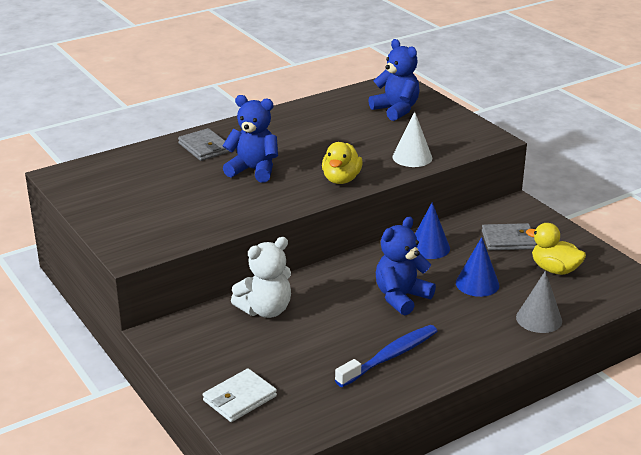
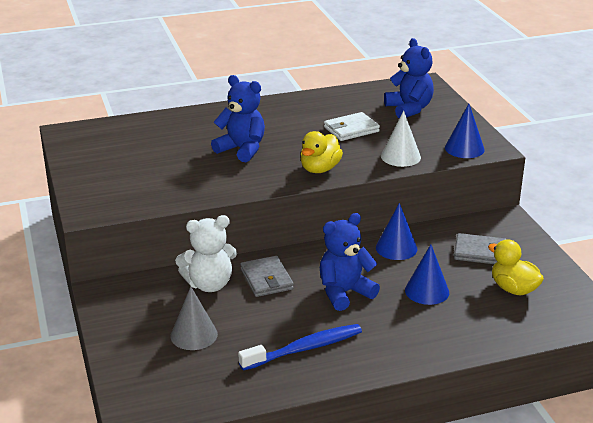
camera: 15 degrees right, 0 degrees up
grey wallet [178,128,230,161] -> grey wallet moved to [240,256,294,297]
white wallet [203,368,277,422] -> white wallet moved to [324,112,380,141]
grey cone [516,271,562,333] -> grey cone moved to [171,287,218,350]
none -> blue cone [445,104,485,158]

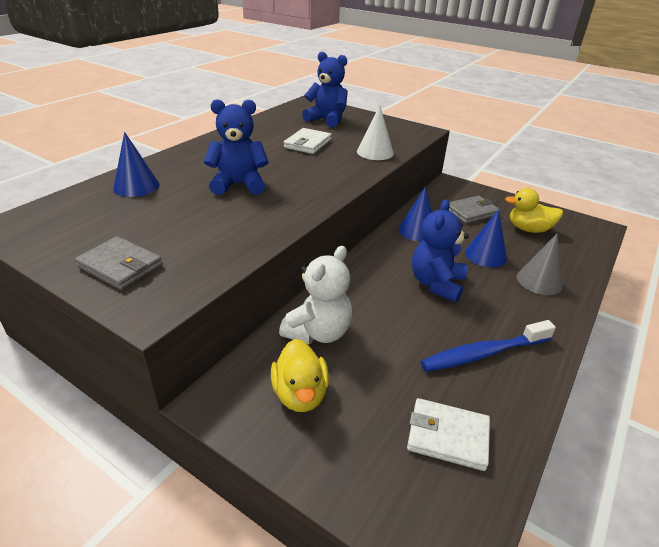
camera: 40 degrees left, 5 degrees up
grey cone [171,287,218,350] -> grey cone moved to [517,234,563,295]
blue toothbrush [238,324,362,371] -> blue toothbrush turned 135 degrees counterclockwise [421,320,556,372]
grey wallet [240,256,294,297] -> grey wallet moved to [75,236,163,290]
yellow duck [301,131,343,173] -> yellow duck moved to [271,339,329,412]
blue cone [445,104,485,158] -> blue cone moved to [113,132,160,197]
none -> white wallet [407,398,490,471]

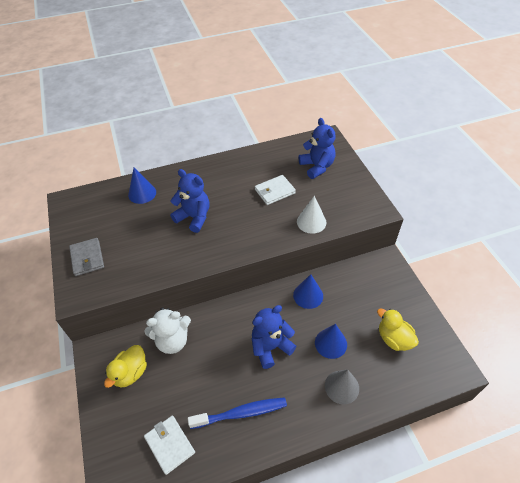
camera: 40 degrees right, 15 degrees up
blue toothbrush [421,320,556,372] -> blue toothbrush turned 150 degrees clockwise [188,397,287,429]
grey wallet [448,196,500,224] -> none

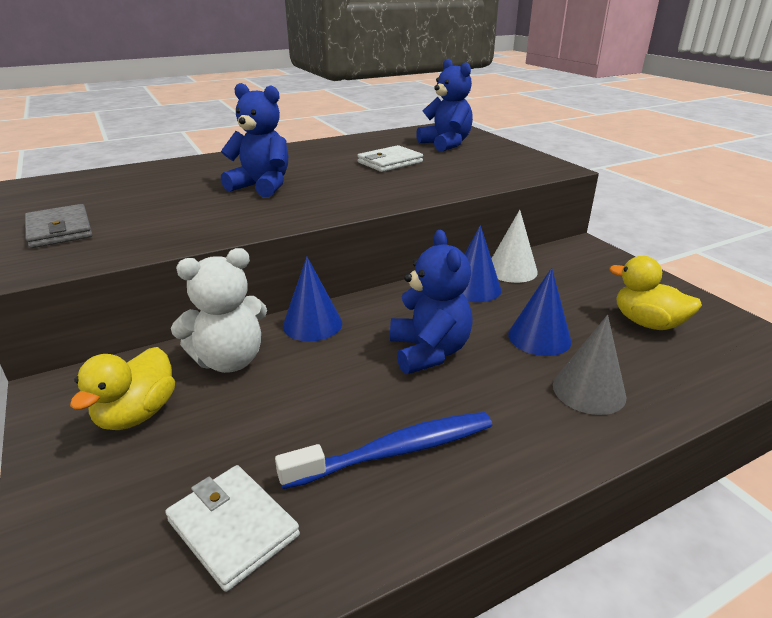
camera: 10 degrees left, 20 degrees down
blue cone [128,167,156,204] -> blue cone moved to [283,257,342,341]
blue teddy bear [252,305,297,369] -> blue teddy bear turned 120 degrees clockwise [390,230,473,374]
white cone [297,196,326,234] -> white cone moved to [491,210,538,283]

